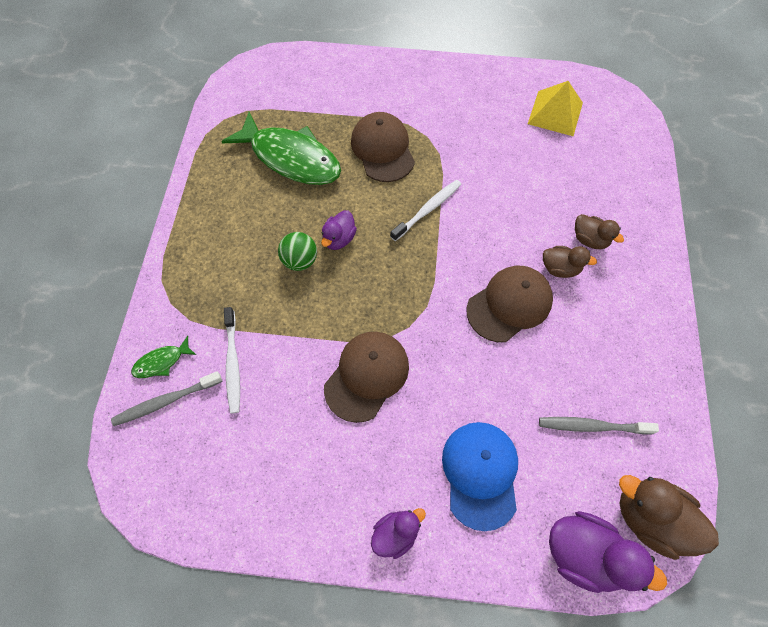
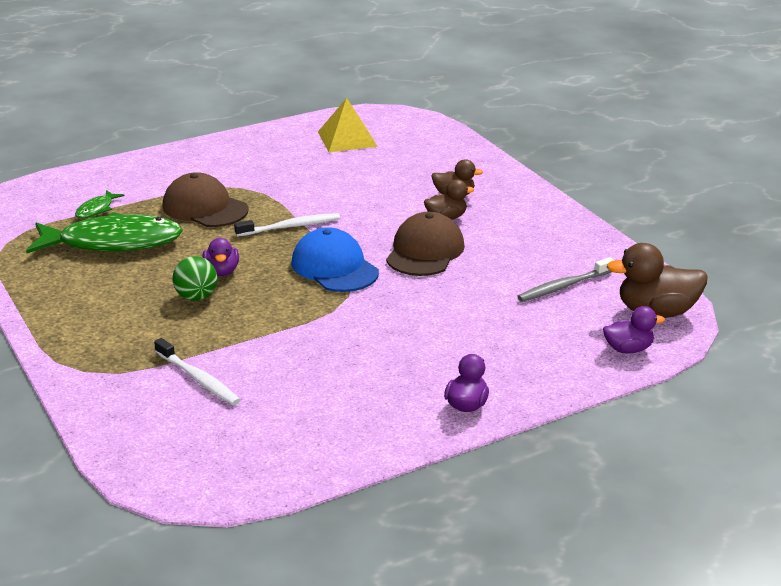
camera: 35 degrees left, 35 degrees down
grey toothbrush [111,371,223,426] -> none
green fish [131,336,196,378] -> green fish moved to [75,190,124,219]
brown cap [324,332,409,423] -> none
white toothbrush [390,180,462,241] -> white toothbrush turned 60 degrees clockwise [234,213,340,237]
blue cap [442,422,518,531] -> blue cap moved to [291,227,379,292]
purple duck [549,511,667,593] -> purple duck [603,306,665,354], size x0.59

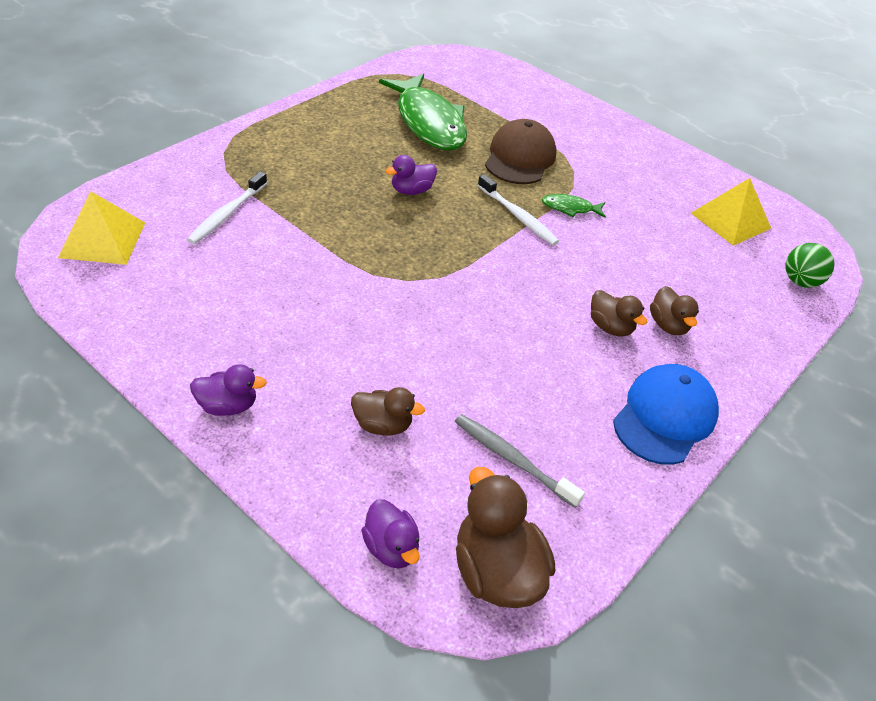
camera: 65 degrees right, 15 degrees up
green fish [75,190,124,219] -> green fish moved to [542,194,606,218]
green ball [172,256,217,301] -> green ball moved to [785,243,835,288]
blue cap [291,227,379,292] -> blue cap moved to [613,364,719,465]
brown cap [386,212,465,276] -> none
none -> yellow pyramid [58,191,145,265]
none -> brown duck [351,387,425,436]

